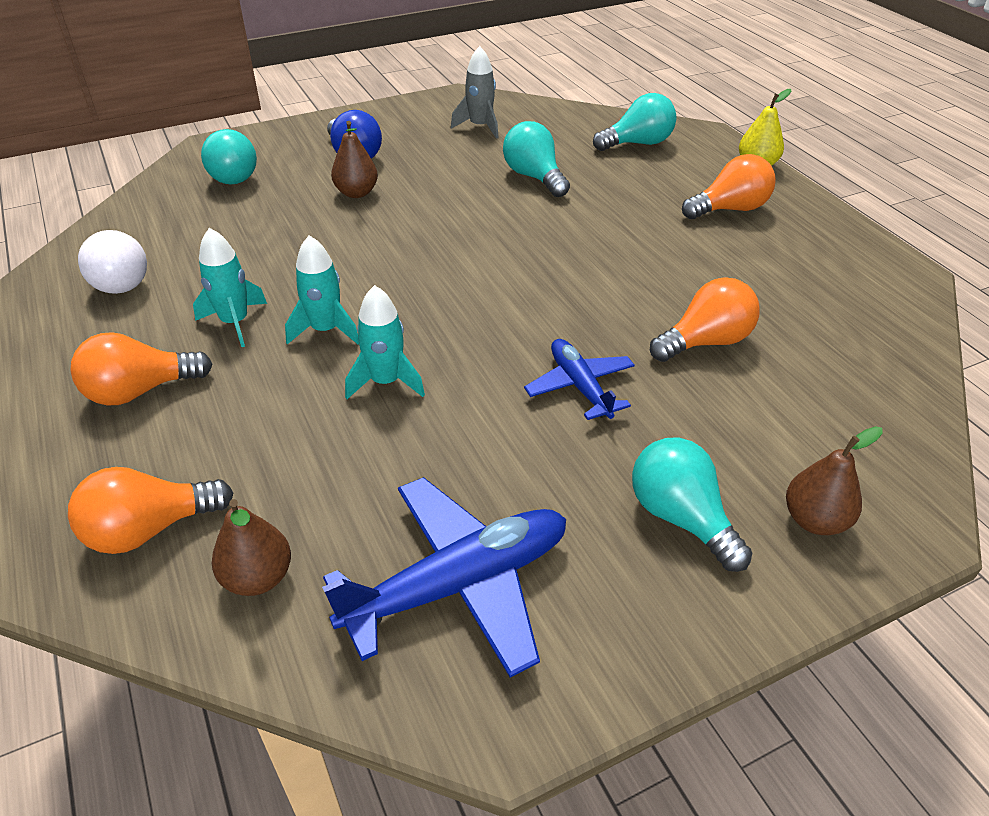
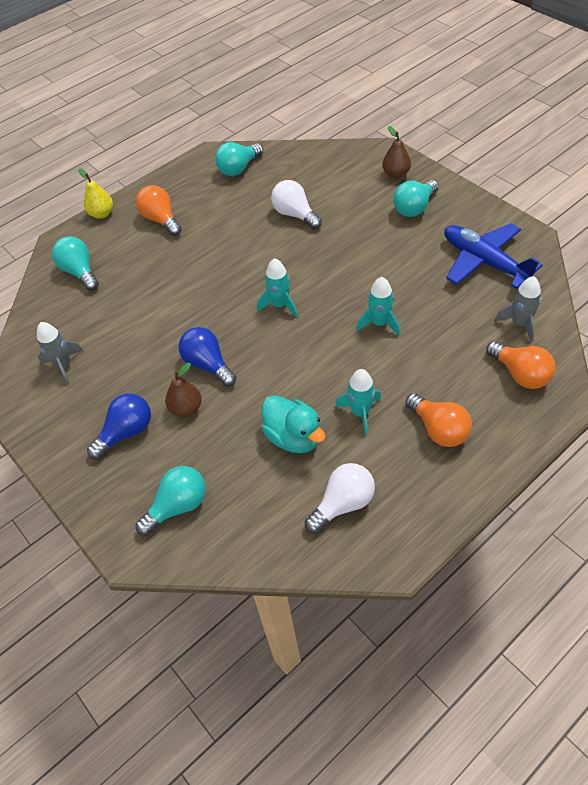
camera: 100 degrees left, 10 degrees up
brown pear [212,499,291,596] -> grey rocket [494,276,541,342]
turquoise rocket [285,235,359,344] -> turquoise rocket moved to [257,258,298,318]
turquoise light bulb [503,121,570,197] -> turquoise light bulb moved to [215,142,263,176]
blue plane [524,339,635,420] -> none
orange light bulb [650,277,760,362] -> white light bulb [271,180,322,229]
none -> blue light bulb [178,327,236,387]
none -> turquoise duck [262,395,326,453]

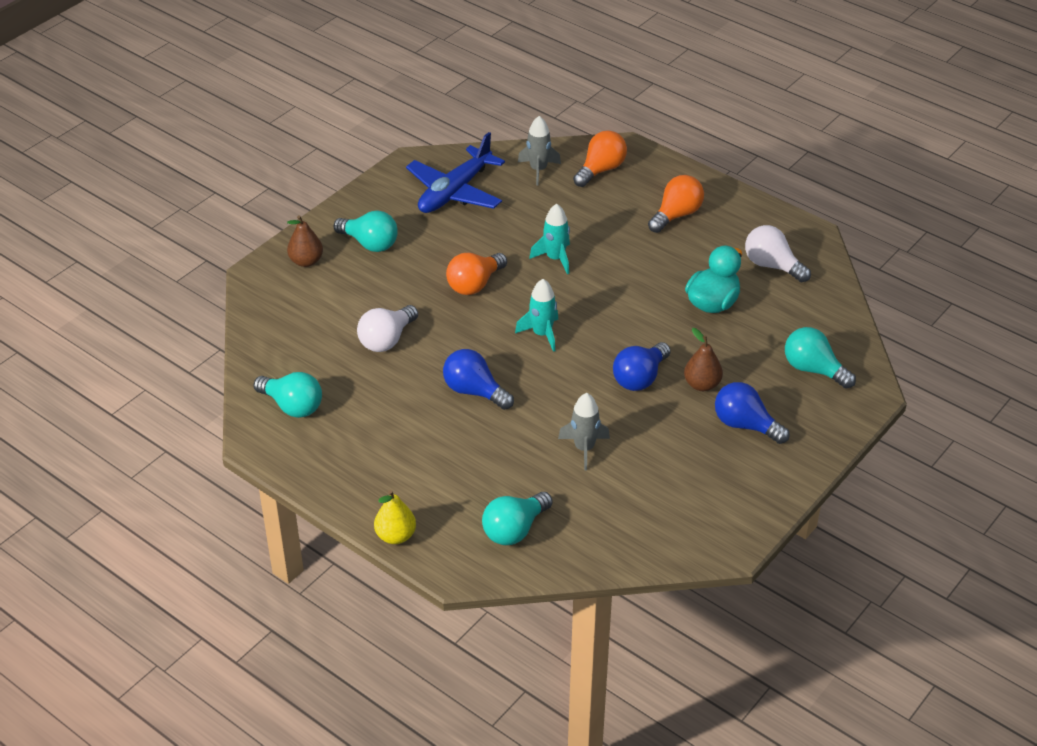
camera: 105 degrees left, 10 degrees down
grey rocket [37,322,83,384] -> grey rocket moved to [558,393,610,471]
orange light bulb [136,185,182,236] -> orange light bulb moved to [446,253,507,295]
turquoise rocket [335,369,381,436] -> none
none -> blue light bulb [443,349,514,410]

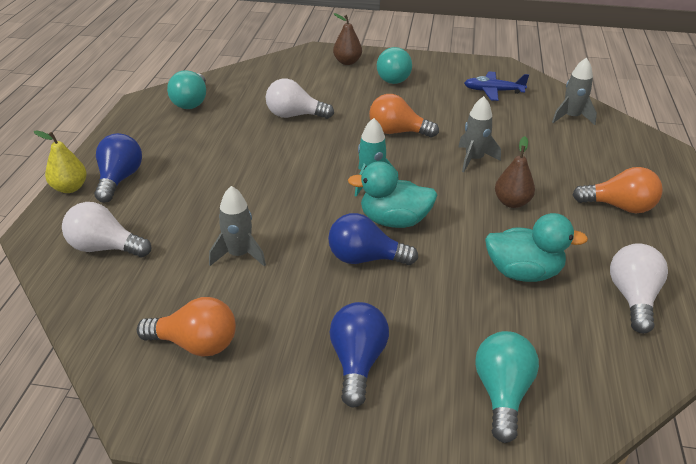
camera: 60 degrees right, 5 degrees down
blue plane [406,132,505,213] -> blue plane [464,71,529,101], size x0.59
blue light bulb [443,349,514,410] -> blue light bulb moved to [94,133,142,202]
turquoise light bulb [482,492,553,545] -> white light bulb [62,202,151,257]
turquoise rocket [529,204,570,274] -> grey rocket [458,96,501,172]
orange light bulb [573,130,627,187] -> orange light bulb moved to [137,297,236,357]
brown pear [684,328,723,391] -> brown pear moved to [495,136,535,208]
none -> turquoise duck [348,161,437,228]

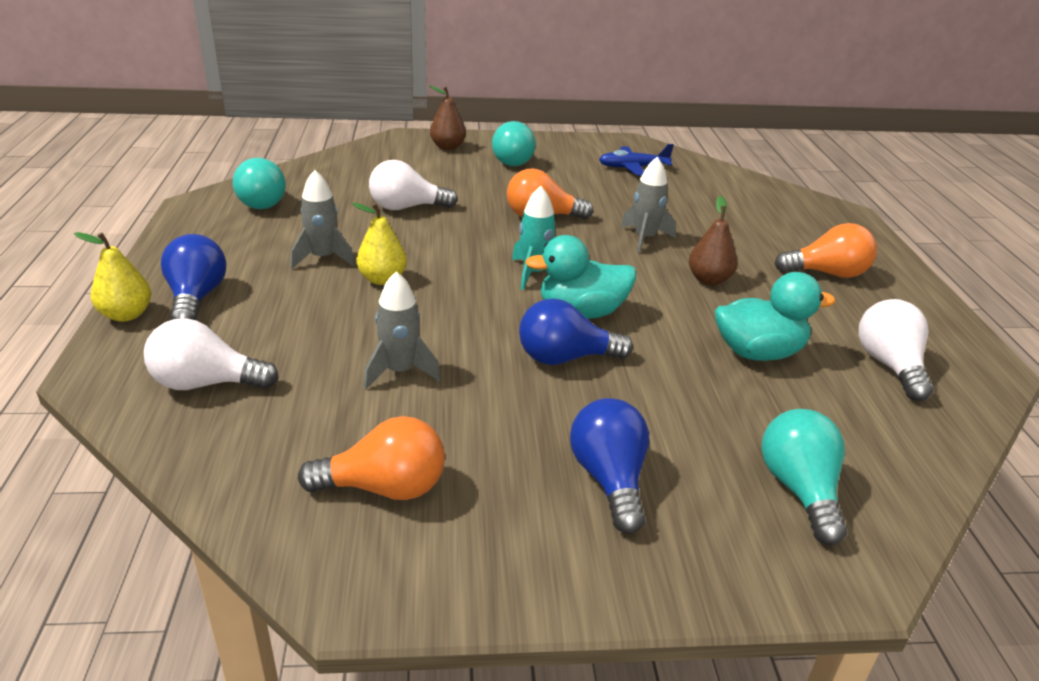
camera: 15 degrees left, 5 degrees down
grey rocket [552,57,597,125] -> grey rocket moved to [290,170,355,268]
none -> yellow pear [352,203,407,285]

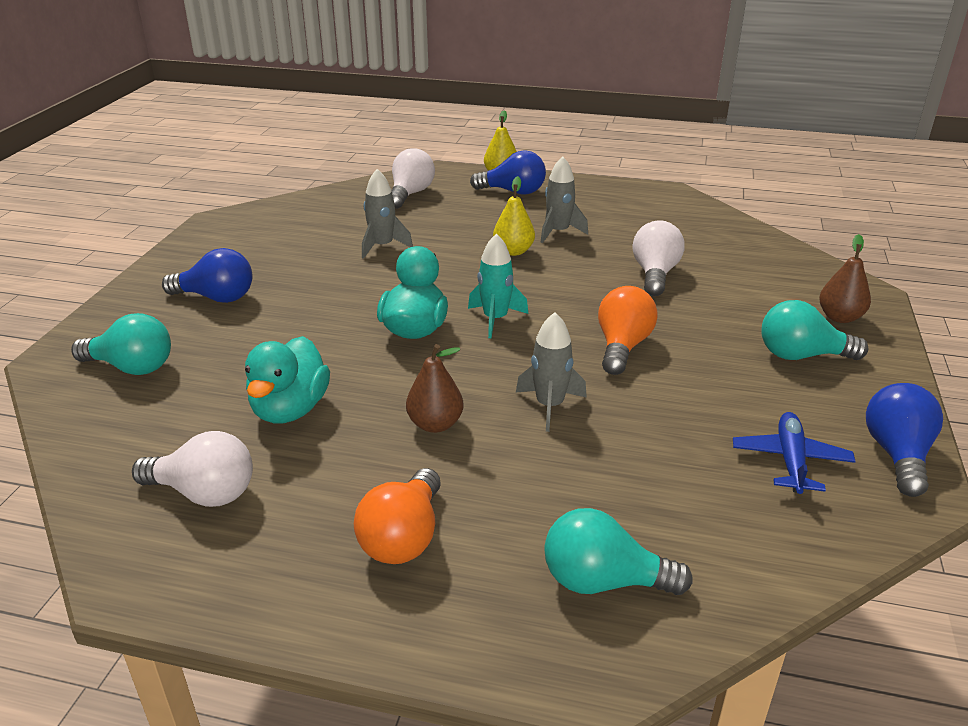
camera: 110 degrees right, 0 degrees up
turquoise light bulb [233,158,286,209] -> turquoise light bulb moved to [544,508,693,595]
orange light bulb [298,416,445,500] -> none
blue light bulb [519,299,633,365] -> blue light bulb moved to [866,383,943,497]

